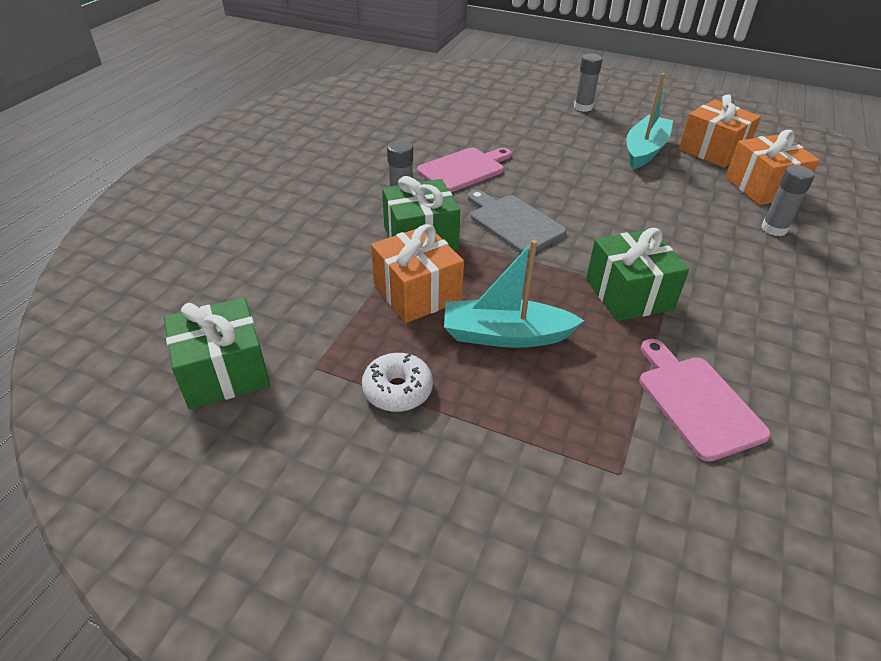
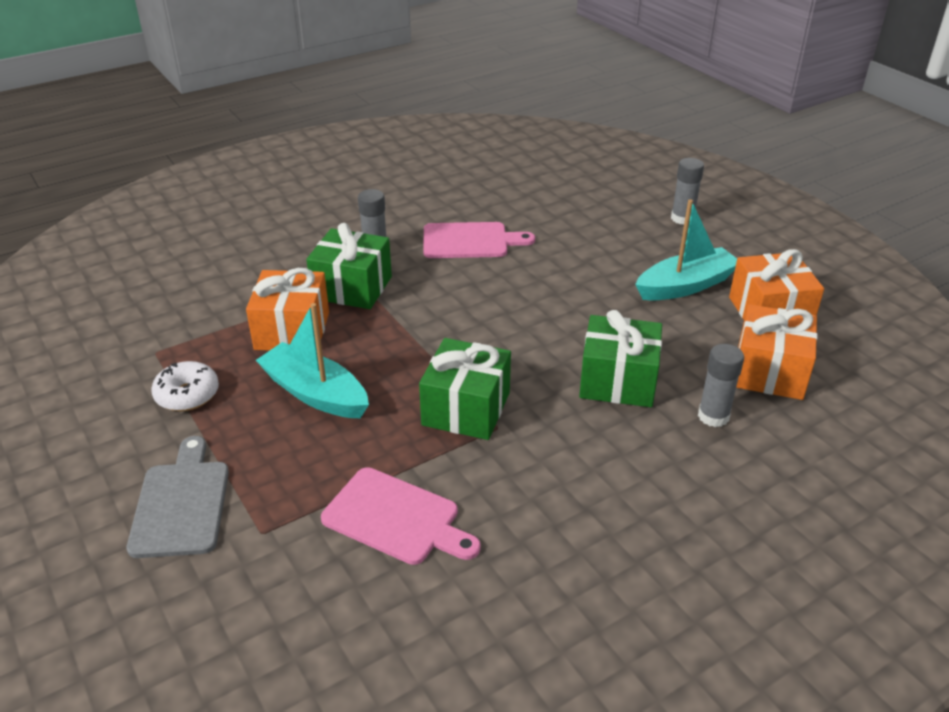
camera: 35 degrees right, 5 degrees down
green gift [164,297,270,409] -> green gift moved to [579,310,662,407]
grey cutting board [468,190,566,255] -> grey cutting board moved to [127,436,229,558]
pink cutting board [639,339,771,462] -> pink cutting board turned 105 degrees clockwise [321,467,481,565]

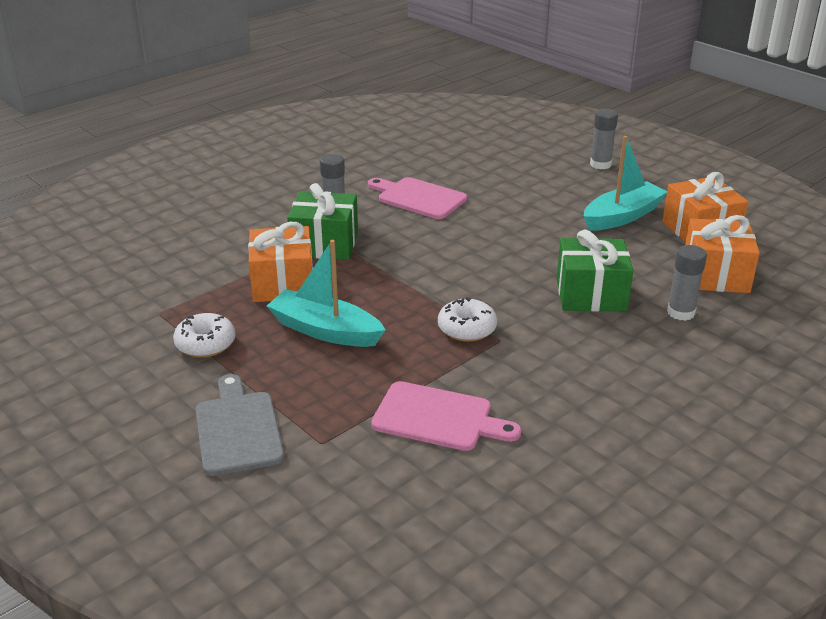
camera: 10 degrees left, 5 degrees down
green gift [419,338,511,440] -> white donut [438,297,497,342]
pink cutting board [423,222,535,258] -> pink cutting board turned 135 degrees counterclockwise [368,177,467,219]

